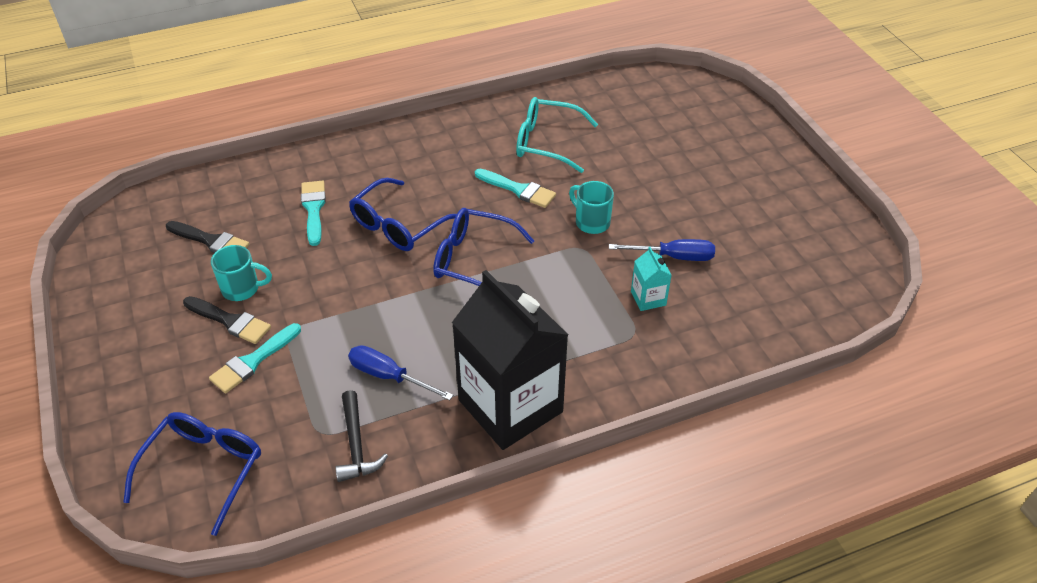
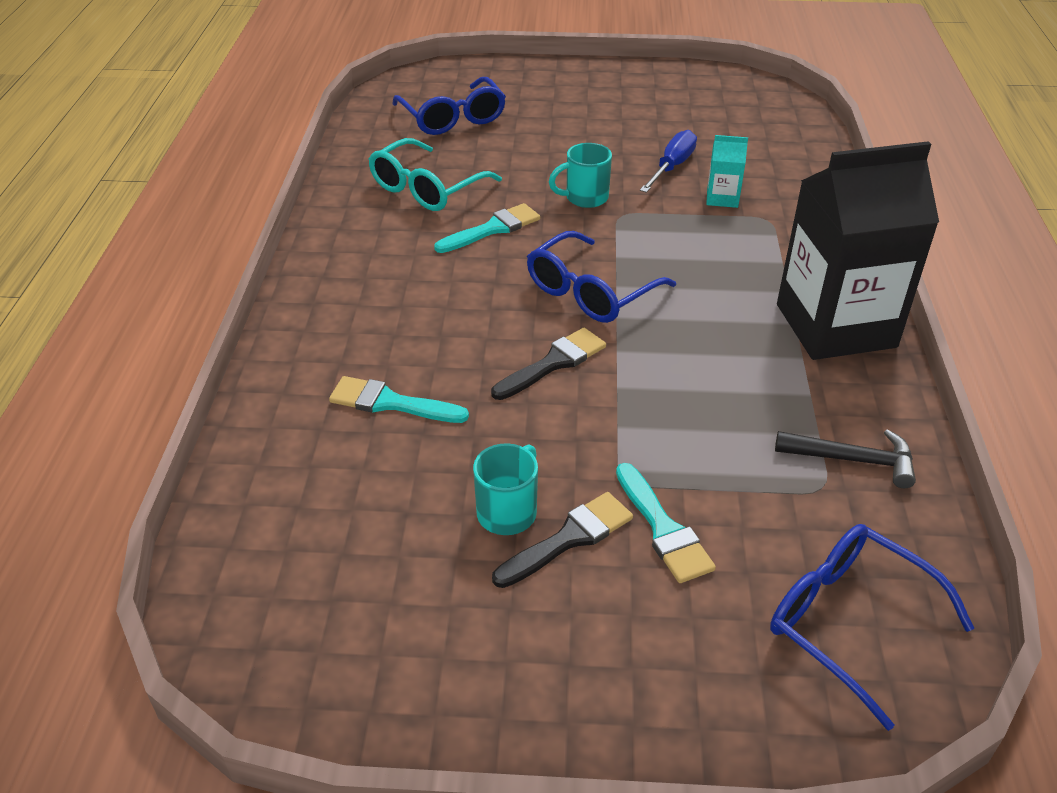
camera: 65 degrees left, 5 degrees down
black brush [166,221,249,253] -> black brush moved to [491,328,606,400]
blue screwdriver [348,345,453,401] -> none
blue glasses [349,178,457,251] -> blue glasses moved to [392,77,506,135]

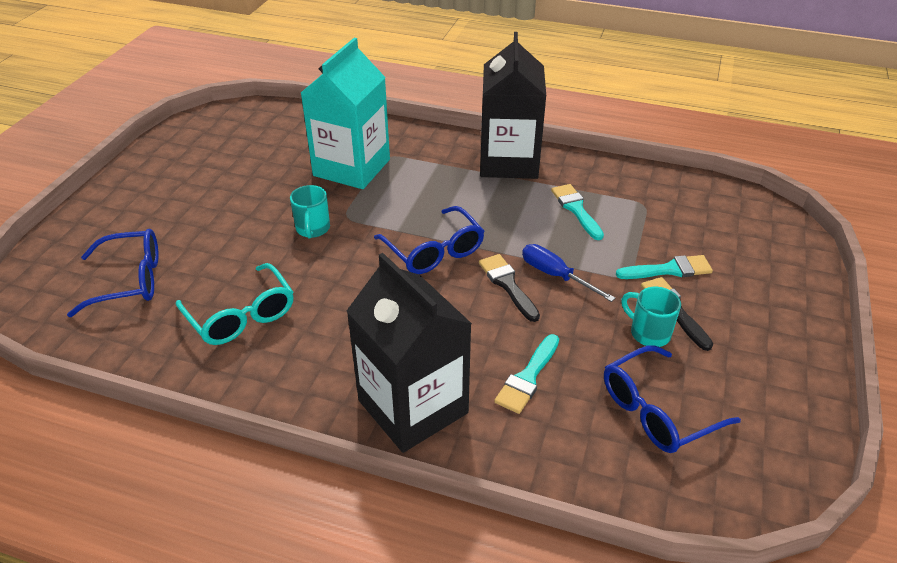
camera: 75 degrees left, 0 degrees up
turquoise brush [434,203,540,253] -> turquoise brush moved to [551,184,604,240]
blue screwdriver [640,130,697,193] -> blue screwdriver moved to [522,244,615,302]
turquoise carton [706,135,748,208] -> turquoise carton [301,38,390,189], size x2.48
blue glasses [770,524,974,731] -> blue glasses moved to [604,345,741,453]
black hammer [775,429,916,488] -> none
none -> black carton [347,253,472,453]

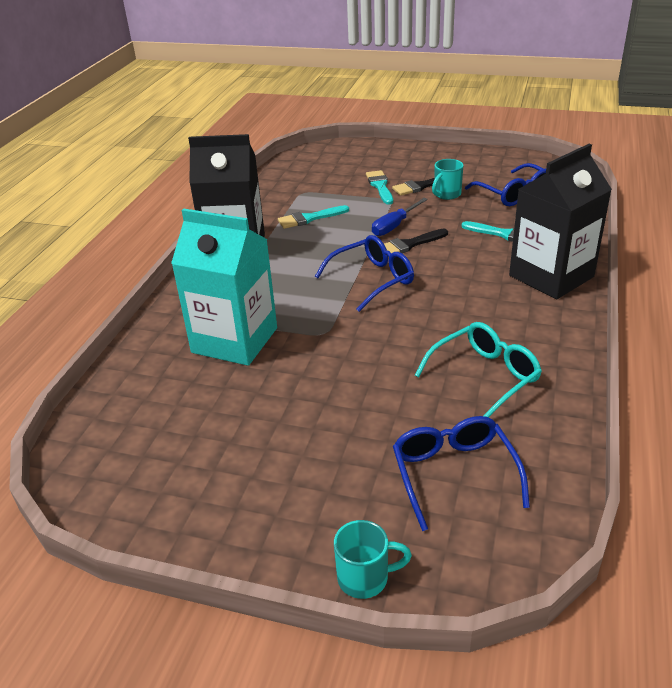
camera: 90 degrees left, 5 degrees down
turquoise mug [290,185,330,239] -> turquoise mug moved to [334,520,412,599]

